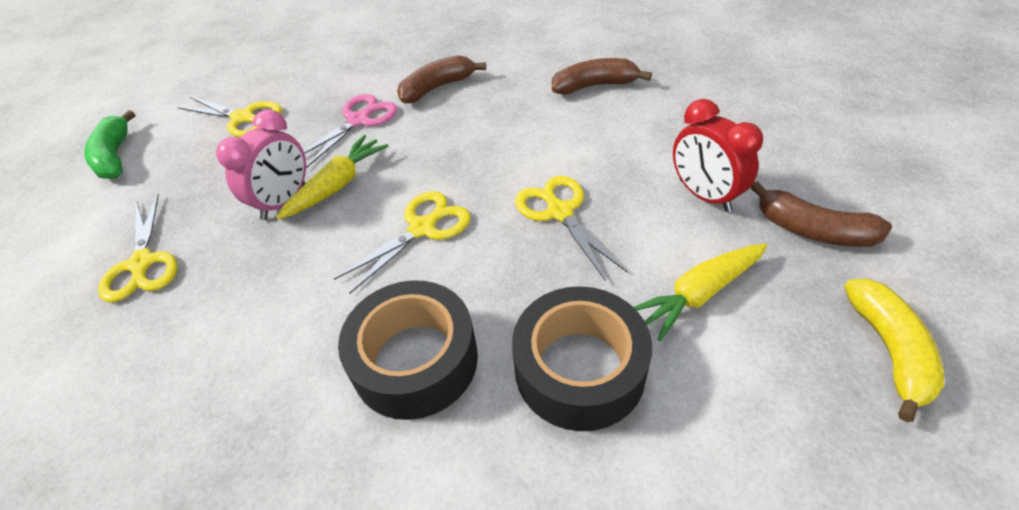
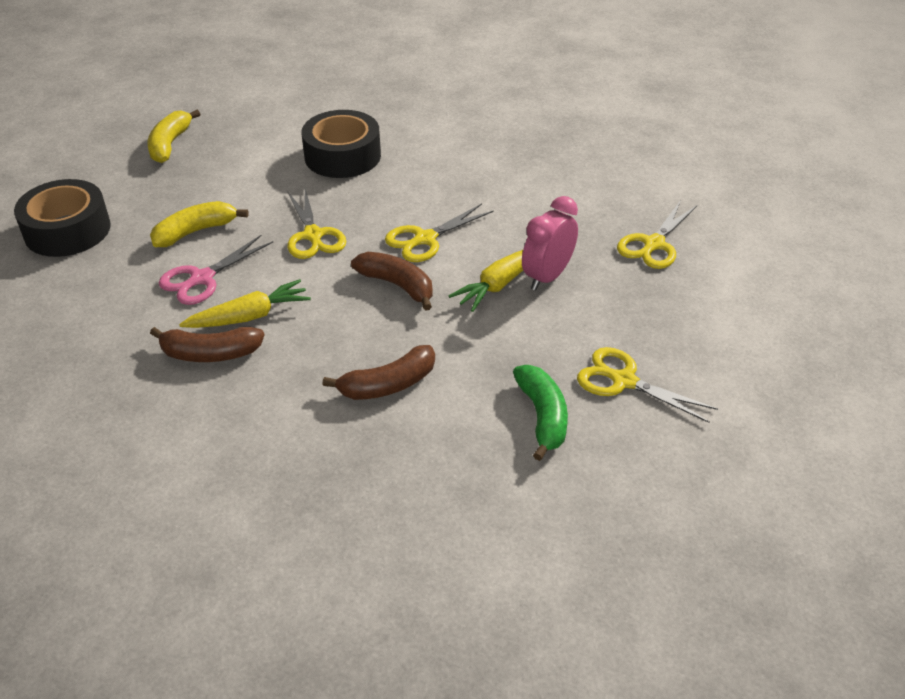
camera: 175 degrees left, 5 degrees down
green banana [84,110,135,179] -> green banana moved to [513,365,568,461]
yellow scissors [98,194,178,302] -> yellow scissors turned 135 degrees counterclockwise [617,200,698,269]
pink scissors [304,94,397,168] -> pink scissors moved to [159,235,273,305]
black tape [338,280,478,420] -> black tape moved to [14,179,111,257]
yellow carrot [633,244,767,341] -> yellow carrot moved to [179,279,311,328]
red clock [673,99,763,212] -> yellow banana [150,201,248,247]
brown banana [750,181,892,247] -> brown banana moved to [351,252,433,311]

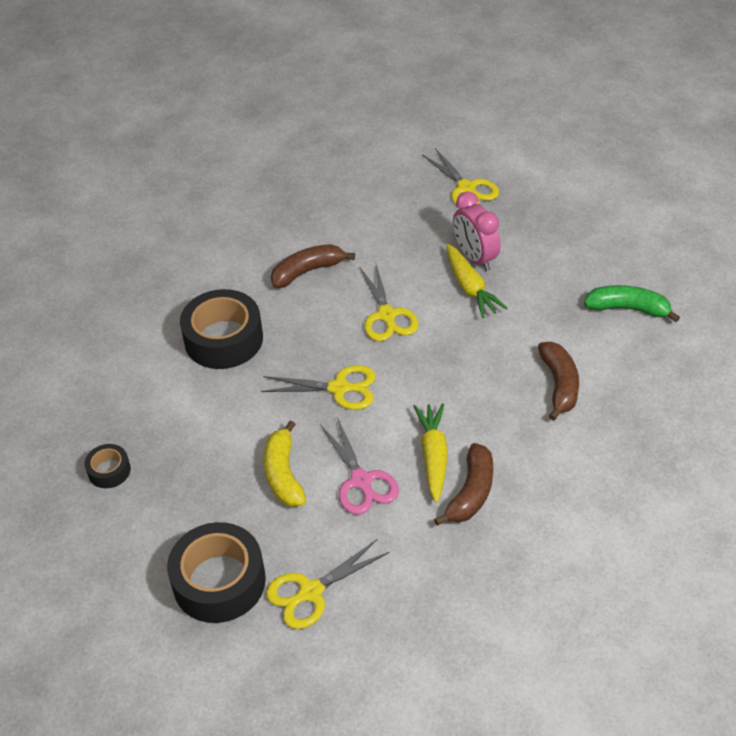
camera: 65 degrees left, 5 degrees up
yellow banana [147,110,200,163] -> black tape [84,444,131,488]
brown banana [351,252,433,311] -> brown banana moved to [271,244,355,288]
yellow scissors [577,347,718,423] -> yellow scissors moved to [266,539,390,629]

